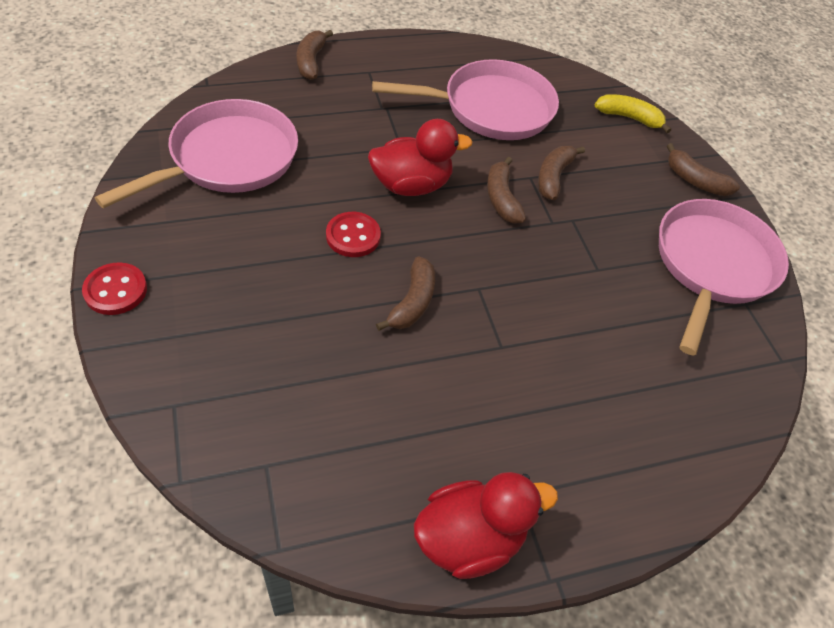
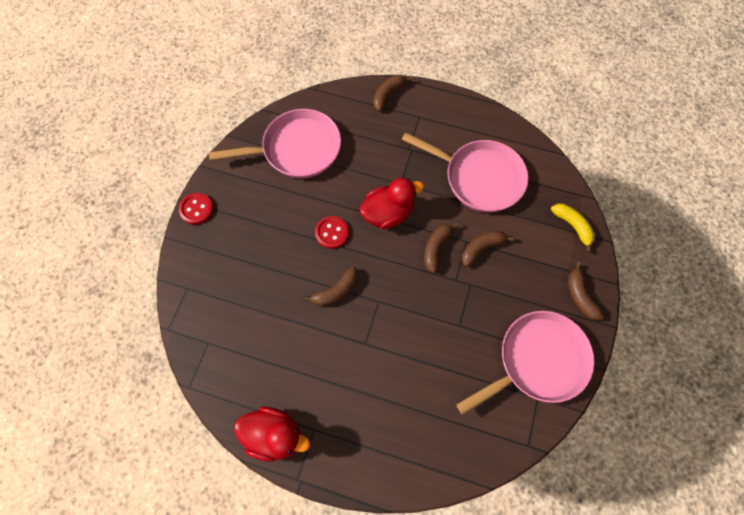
camera: 40 degrees right, 15 degrees up
red duck [368,119,473,196] -> red duck turned 45 degrees counterclockwise [359,178,424,230]

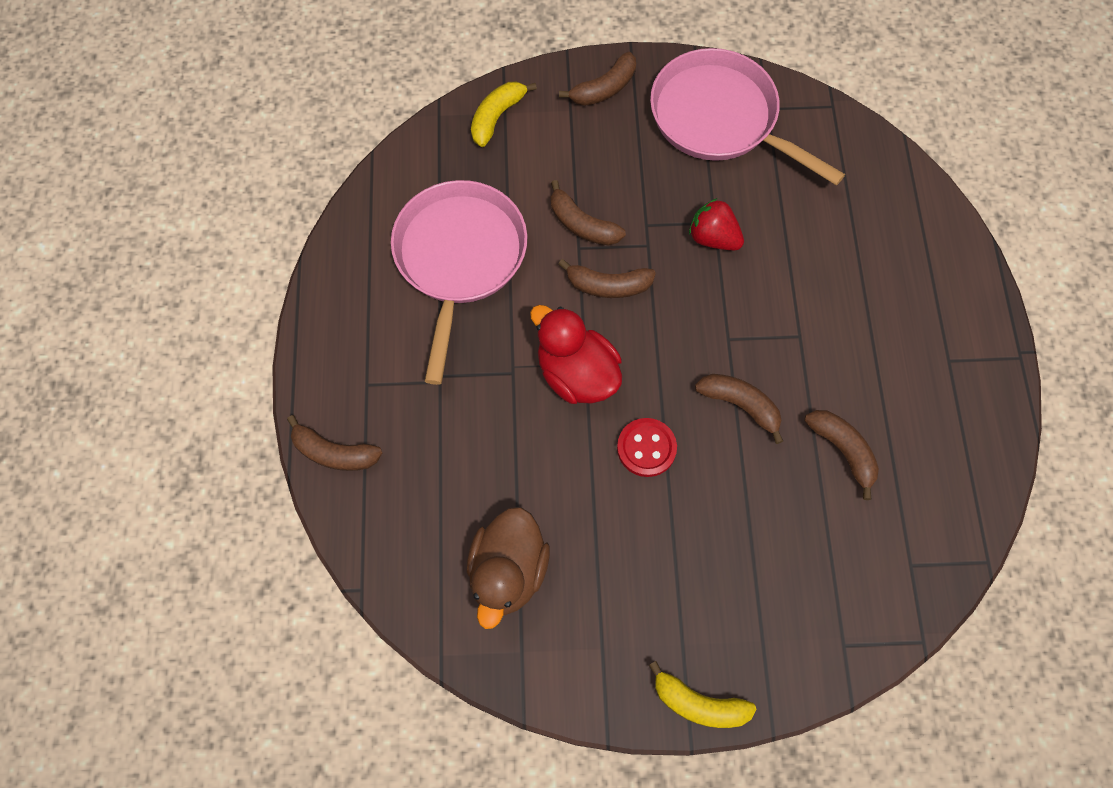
camera: 110 degrees left, 0 degrees up
red button [179,193,214,225] -> yellow banana [649,661,757,728]
pink pan [209,109,341,178] -> brown duck [467,507,550,629]
red duck [234,407,310,462] -> none
none -> red strawberry [689,198,744,250]
none -> brown banana [804,410,879,500]

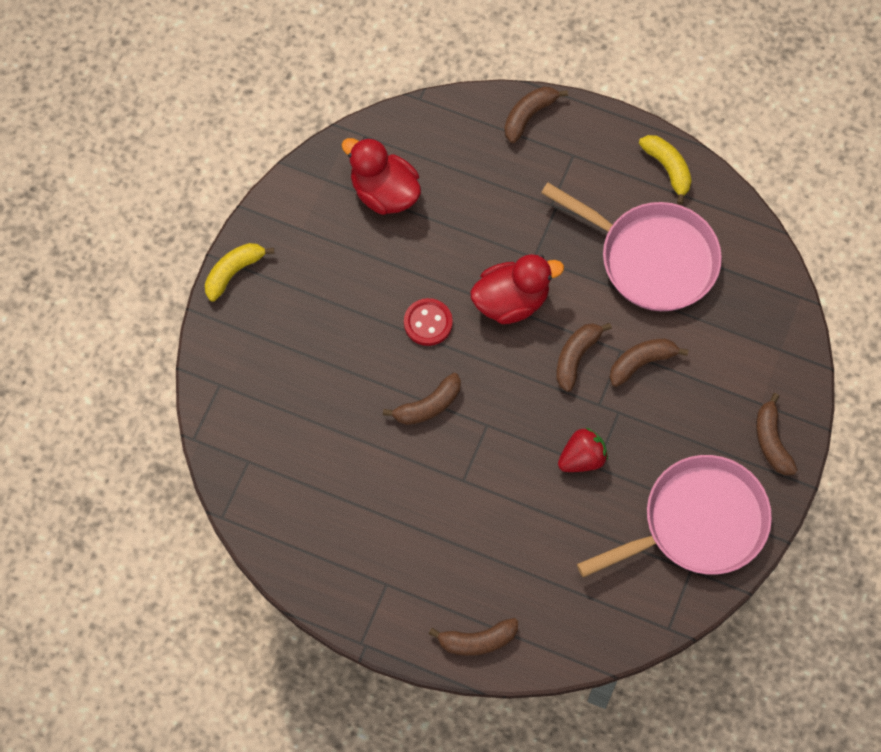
camera: 115 degrees right, 0 degrees up
brown duck [467,507,550,629] -> red duck [342,137,421,215]
yellow banana [471,82,537,147] -> yellow banana moved to [639,135,692,205]
brown banana [804,410,879,500] -> brown banana moved to [429,618,518,656]

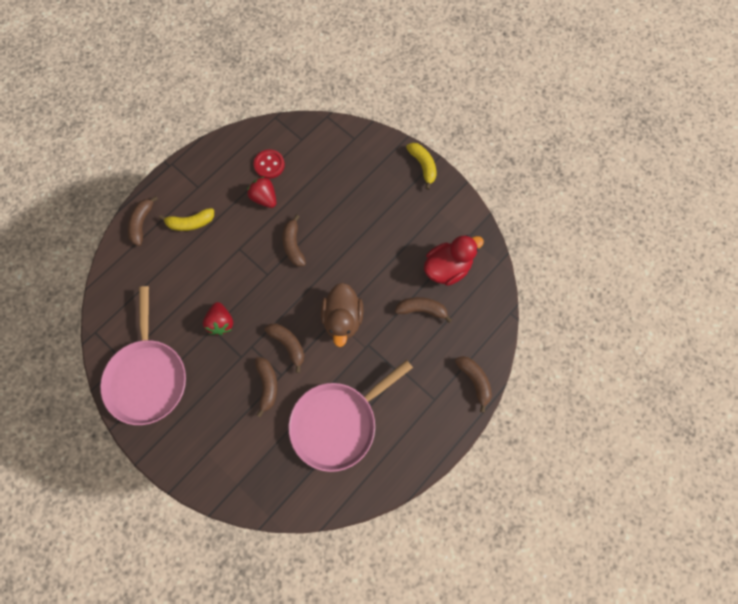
camera: 110 degrees right, 5 degrees up
red button [404,298,453,346] -> red button moved to [254,150,285,179]
red duck [470,254,564,324] -> brown duck [321,283,364,347]
yellow banana [639,135,692,205] -> yellow banana moved to [159,208,214,231]
brown banana [756,393,797,475] -> brown banana moved to [395,297,452,323]
none -> red strawberry [247,177,276,208]

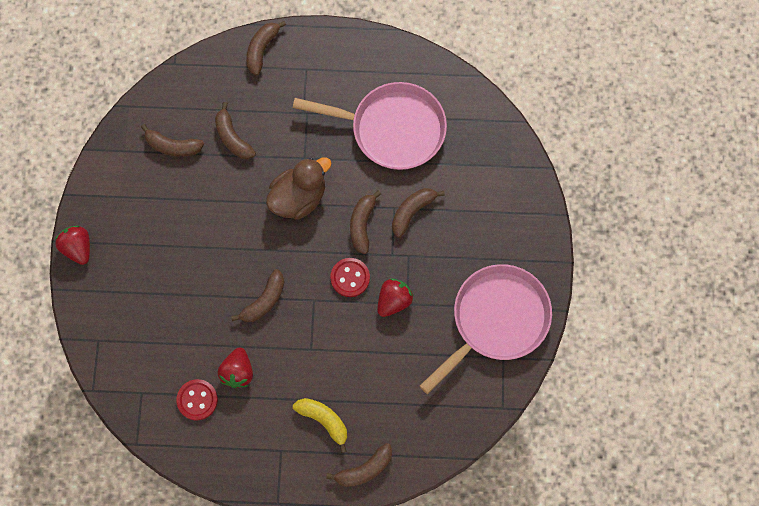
camera: 130 degrees left, 0 degrees up
yellow banana [406,143,437,190] -> red strawberry [55,226,90,265]
red duck [424,235,484,286] -> brown banana [141,124,204,157]
none -> red button [330,258,370,297]

